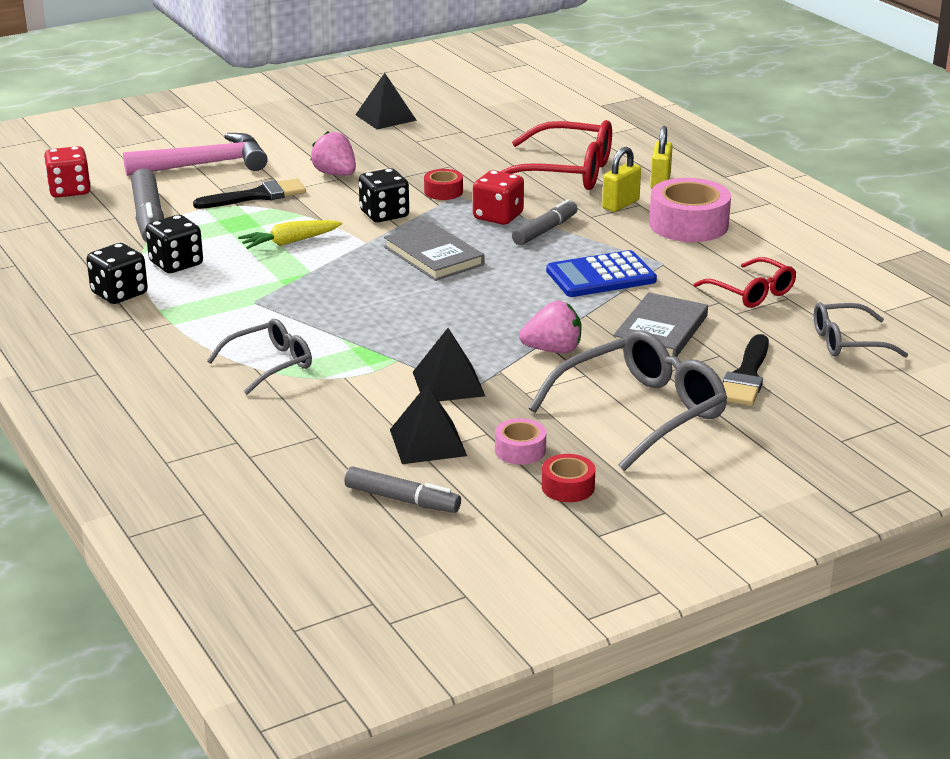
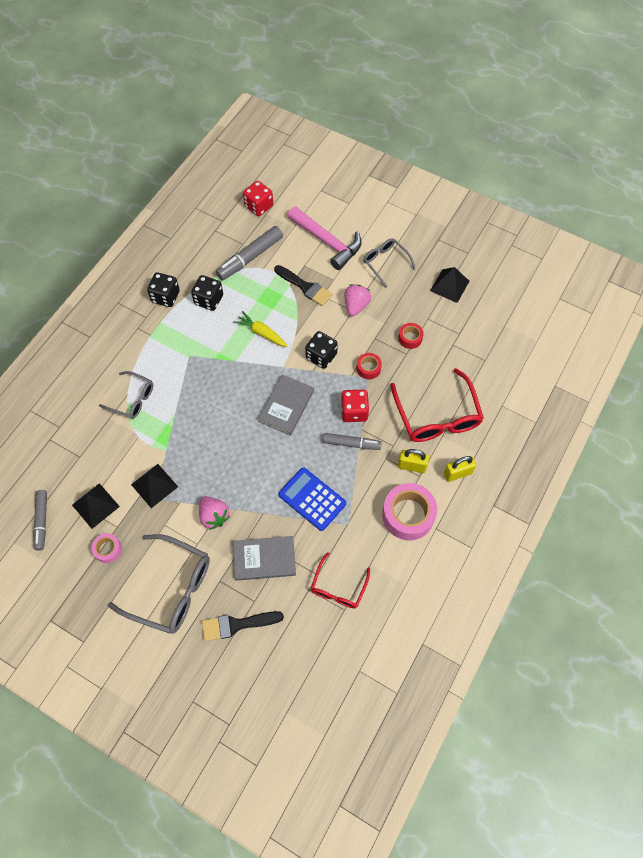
camera: 60 degrees right, 35 degrees up
red tape [542,454,595,502] -> red tape moved to [398,323,424,349]
grey glasses [814,302,908,358] -> grey glasses moved to [363,238,416,288]

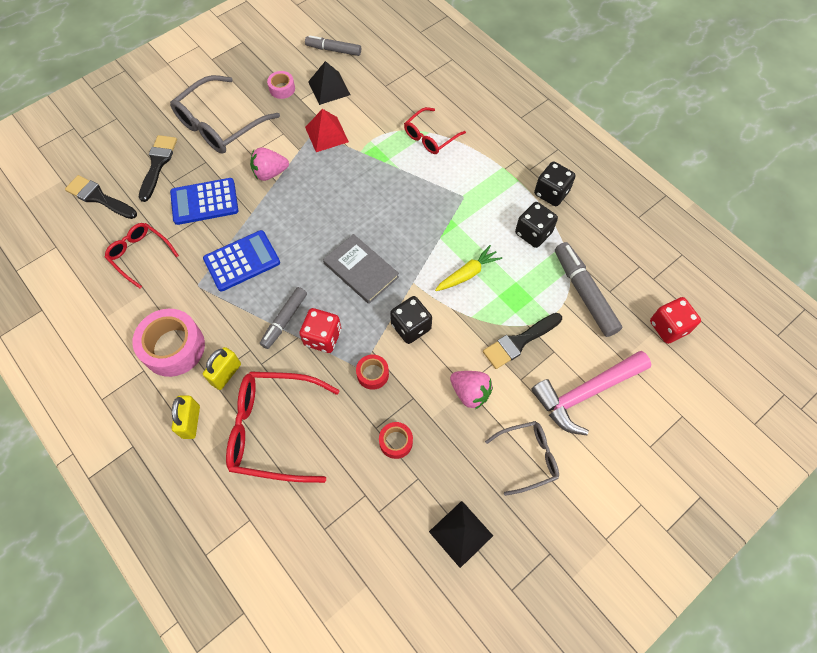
camera: 110 degrees right, 0 degrees up
grey glasses [99,371,153,419] -> red glasses [404,107,466,154]
black pyramid [131,464,178,508] -> red pyramid [305,109,349,152]
grey book [233,536,296,581] -> blue calculator [170,178,238,225]
none -> black brush [65,175,137,219]

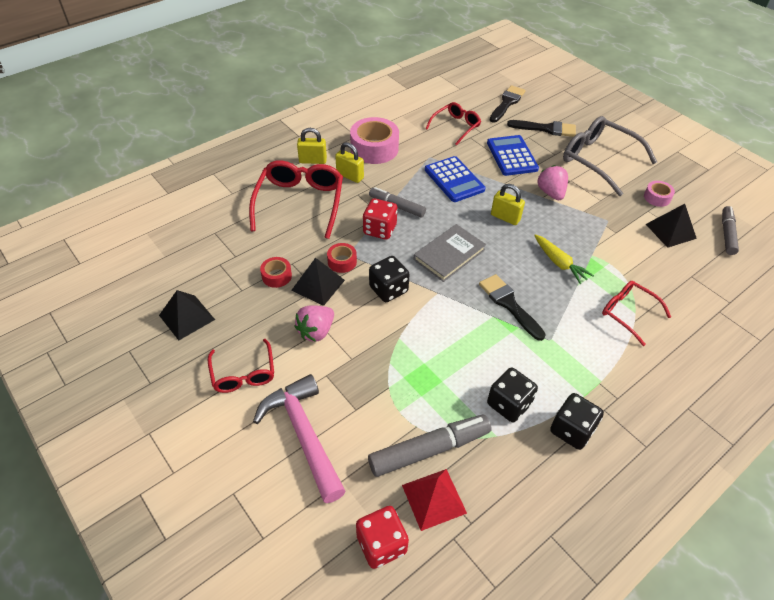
camera: 90 degrees right, 15 degrees down
red pyramid [305,109,349,152] -> red pyramid moved to [402,469,467,531]
yellow carrot [435,245,502,291] -> yellow carrot moved to [534,234,594,284]
black brush [483,313,562,369] -> black brush moved to [479,274,546,341]
grey glasses [485,421,559,496] -> red glasses [208,339,274,393]
none -> black pyramid [291,258,345,306]
none -> yellow padlock [491,184,525,225]

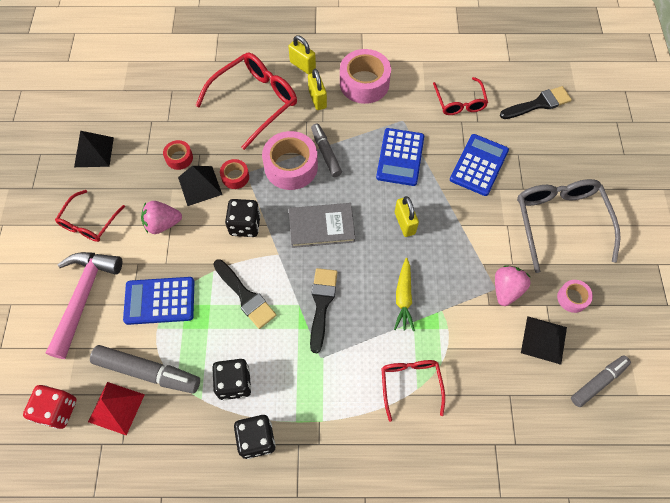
camera: 40 degrees right, 15 degrees up
red dice [363,198,397,240] -> pink tape [262,131,318,190]
red glasses [425,102,481,145] -> red glasses turned 90 degrees clockwise [433,77,488,115]
black brush [507,120,576,137] -> black brush moved to [213,259,276,329]
pink strawberry [537,165,568,200] -> pink strawberry moved to [495,265,530,306]
none -> blue calculator [123,277,194,325]

